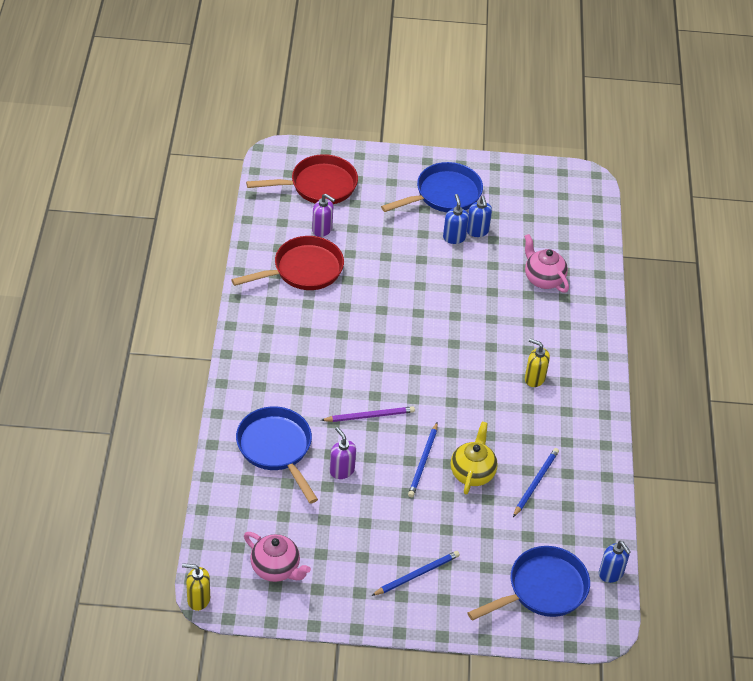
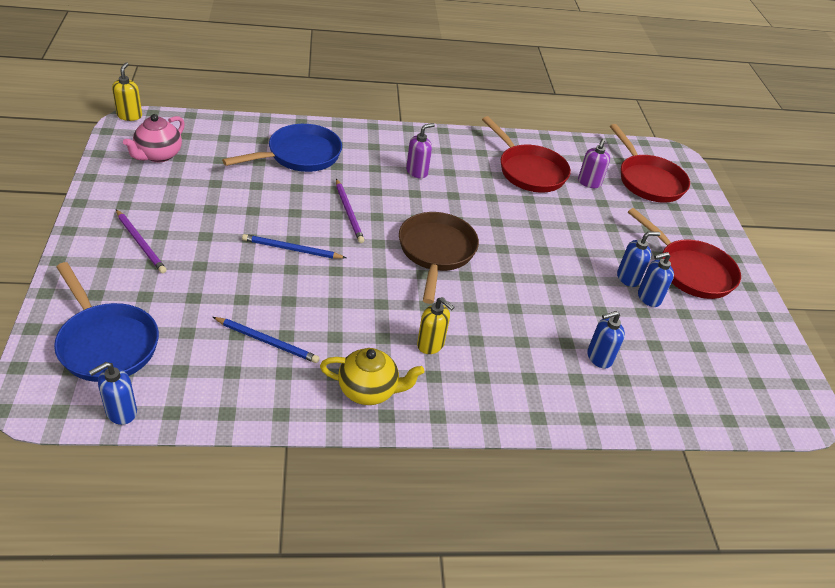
camera: 80 degrees right, 5 degrees down
purple soap dispenser [330,427,356,479] -> purple soap dispenser moved to [406,123,435,178]
blue pencil [371,551,460,596] -> purple pencil [116,209,167,273]
blue pan [381,162,483,212] -> red pan [628,208,741,299]
yellow teapot [451,422,498,494] -> yellow teapot moved to [320,348,424,405]
pink teapot [524,234,569,293] -> blue soap dispenser [587,311,625,369]
yellow soap dispenser [525,338,550,387] -> yellow soap dispenser turned 105 degrees clockwise [417,297,454,354]
none -> brown pan [399,212,479,304]

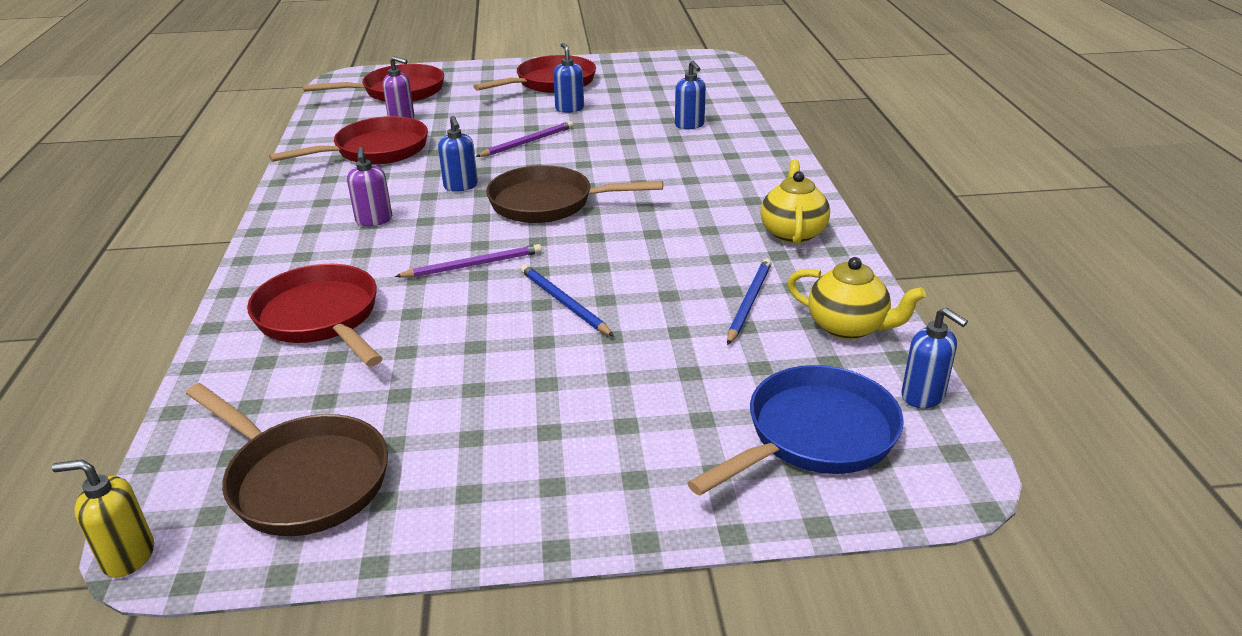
camera: 85 degrees left, 10 degrees down
purple pencil [116,209,167,273] -> purple pencil moved to [476,121,573,157]
pink teapot [123,114,185,162] -> brown pan [186,383,388,536]
blue pan [222,124,342,172] -> red pan [247,264,383,366]
blue pencil [242,234,346,259] -> blue pencil turned 135 degrees clockwise [520,265,614,336]
purple soap dispenser [406,123,435,178] -> purple soap dispenser turned 150 degrees counterclockwise [347,147,392,226]
yellow soap dispenser [417,297,454,354] -> none
blue soap dispenser [638,252,674,307] -> blue soap dispenser moved to [438,116,478,192]
none -> yellow teapot [787,257,926,340]

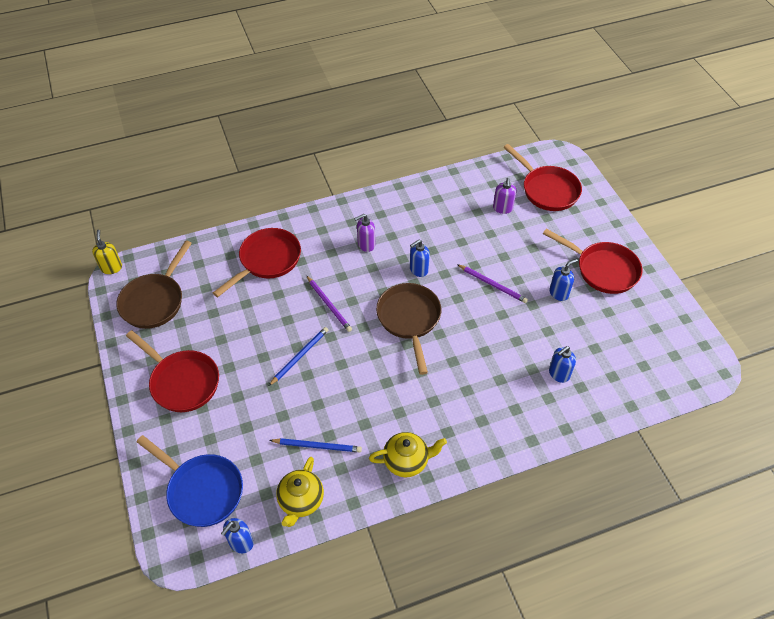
camera: 75 degrees right, 20 degrees up
red pan [269,116,428,165] -> red pan moved to [126,330,219,412]

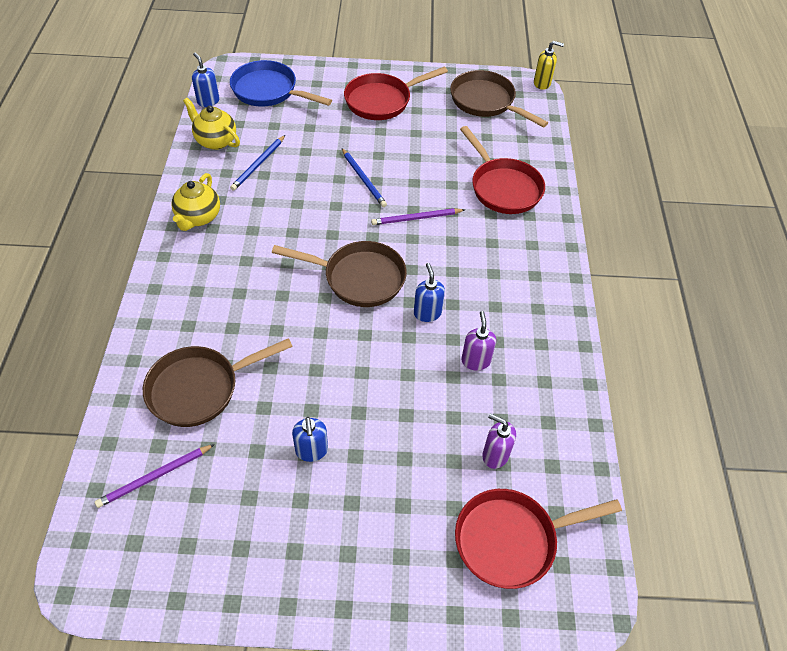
camera: 110 degrees right, 0 degrees up
blue pan [136,435,243,527] -> blue pan turned 60 degrees clockwise [230,60,332,107]
purple soap dispenser [354,214,375,252] -> purple soap dispenser moved to [461,311,496,371]
purple pencil [457,264,528,303] -> purple pencil moved to [95,444,215,508]
red pan [543,229,642,294] -> none
blue soap dispenser [549,346,576,383] -> brown pan [143,338,293,427]

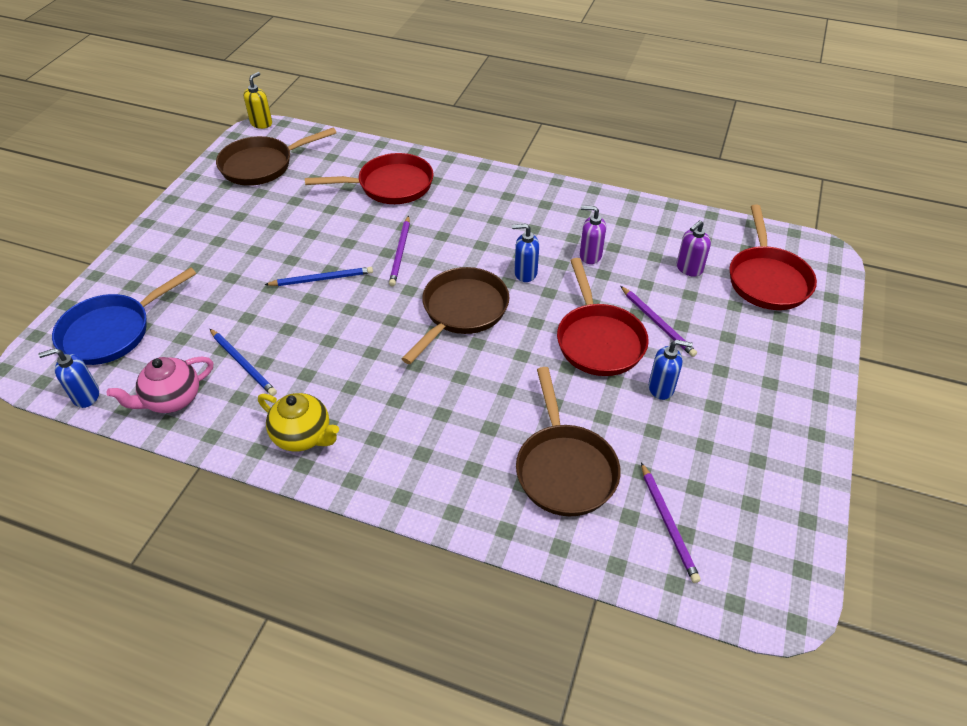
camera: 70 degrees left, 5 degrees down
yellow teapot [183,98,240,150] -> pink teapot [107,356,213,413]
red pan [344,67,448,120] -> red pan moved to [557,258,649,376]
none -> purple pencil [621,286,697,357]

